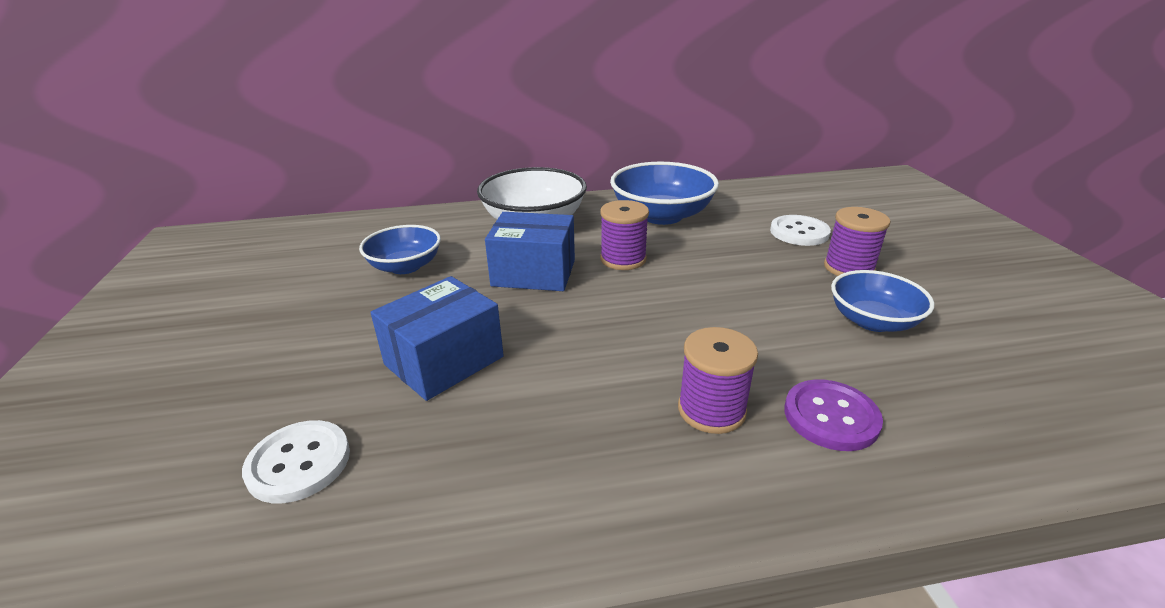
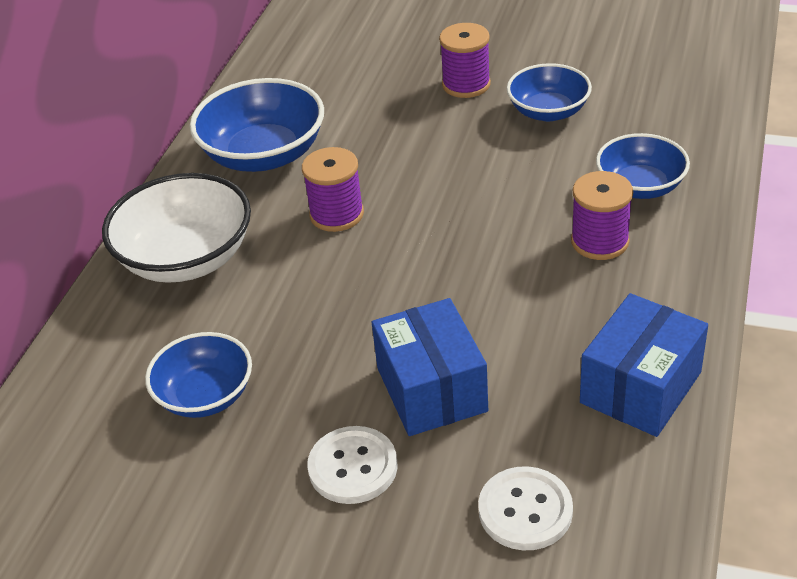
camera: 60 degrees left, 10 degrees up
blue box [485,212,575,291] -> blue box moved to [580,293,708,437]
white button [770,215,831,246] -> white button moved to [307,426,398,504]
purple button [784,379,883,451] -> blue bowl [596,133,690,199]

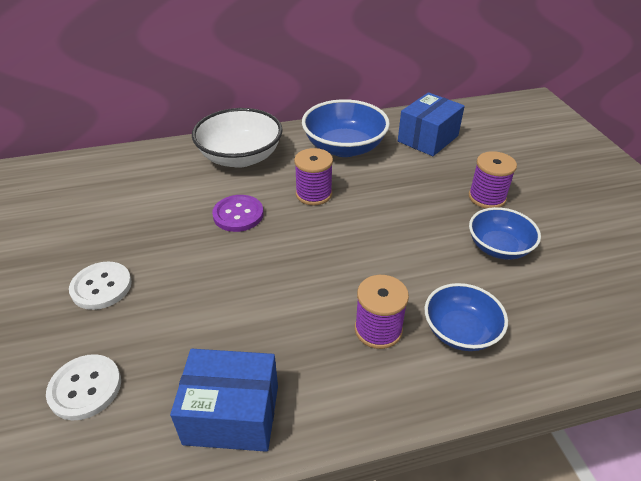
camera: 55 degrees right, 0 degrees up
blue bowl [145,332,252,418] -> none
blue box [372,298,488,436] -> blue box moved to [398,92,465,156]
none -> purple button [212,195,264,232]

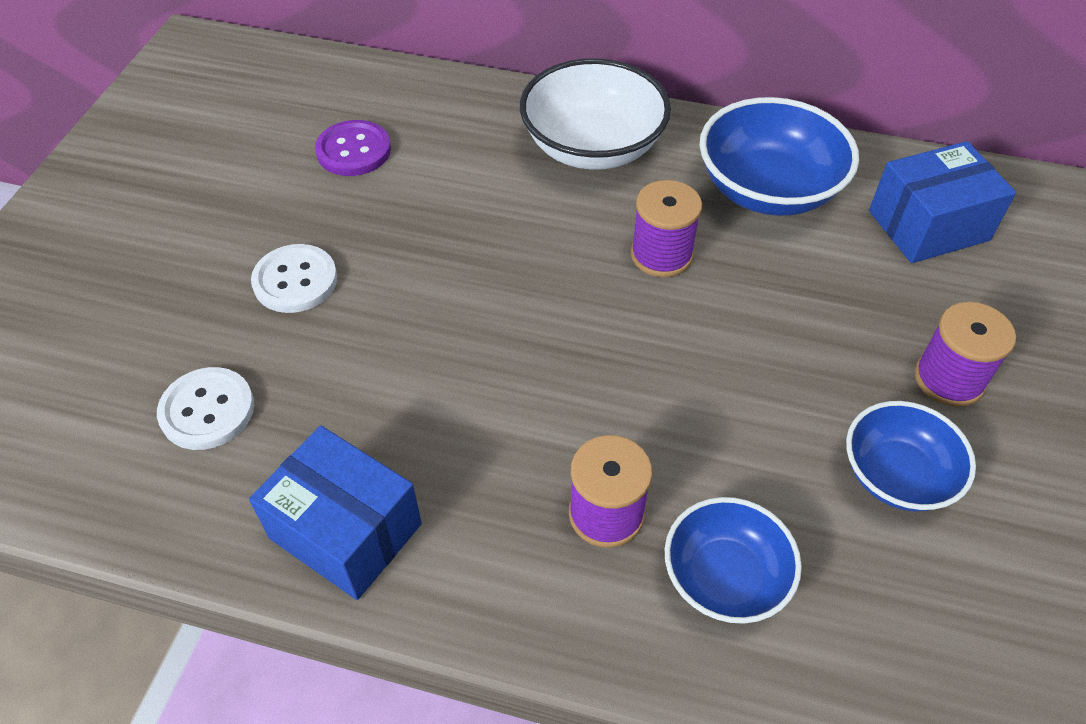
camera: 30 degrees right, 10 degrees up
purple button [212,195,264,232] -> purple button moved to [315,120,391,176]

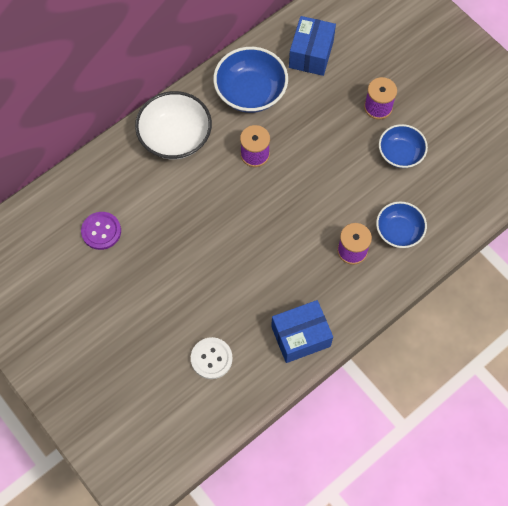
camera: 55 degrees left, 15 degrees up
white button [251,244,337,313] -> none

